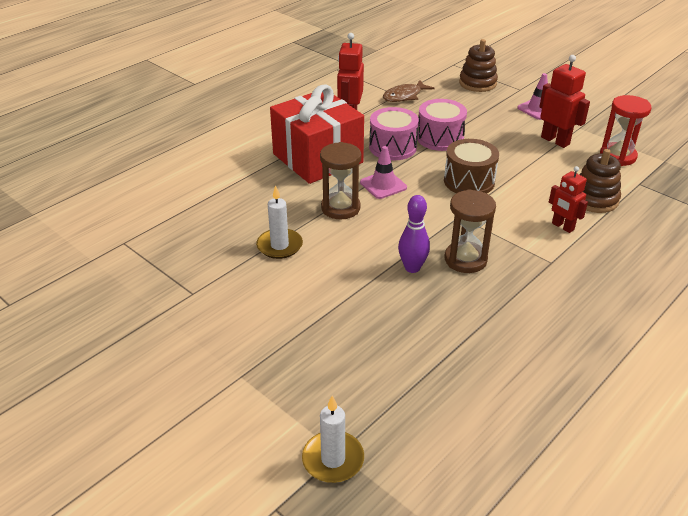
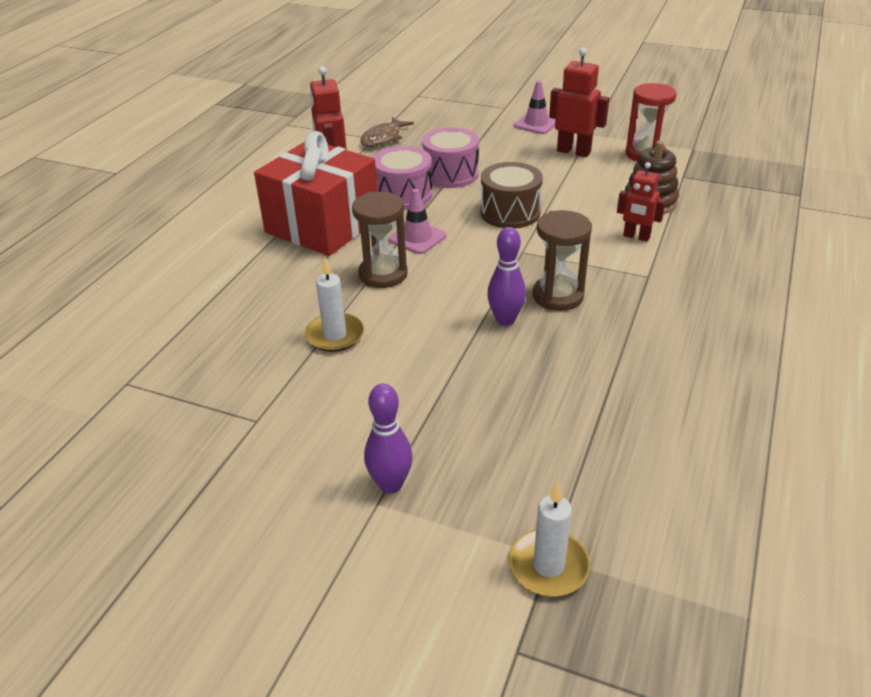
camera: 20 degrees left, 0 degrees up
brown stacking toy [459,39,498,92] -> none
none -> purple bowling pin [364,384,413,494]

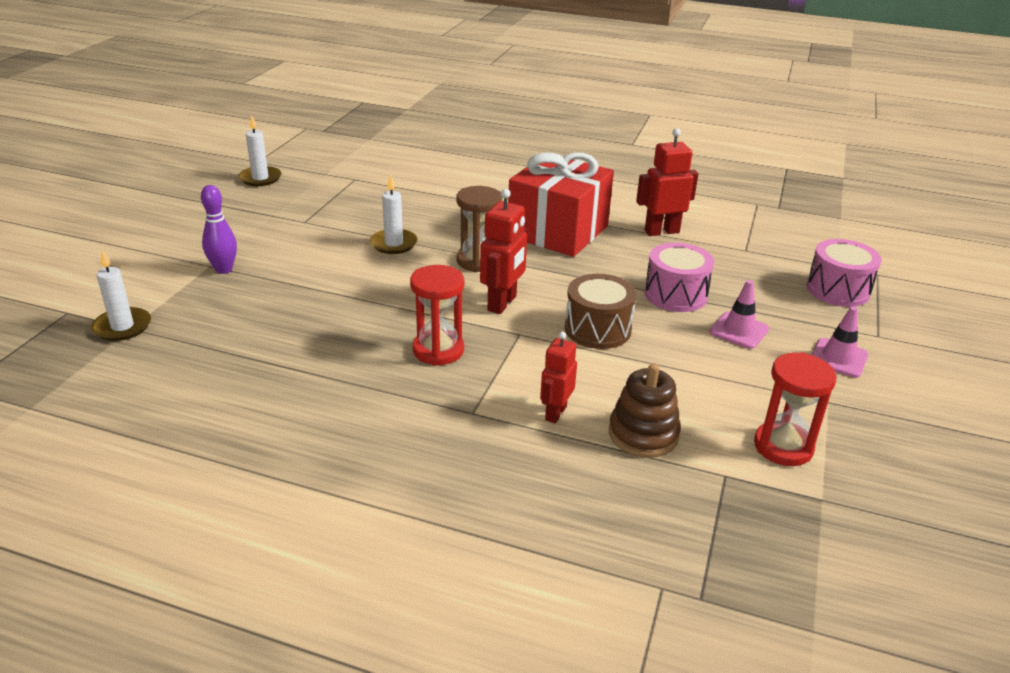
camera: 85 degrees right, 5 degrees down
brown fish [360,117,414,147] -> none
pink drum [373,146,432,210] -> pink drum moved to [807,239,882,307]
pink traffic cone [388,189,447,254] -> pink traffic cone moved to [709,280,769,349]
purple bowling pin [487,227,526,326] -> none
brown hourglass [533,210,592,311] -> red hourglass [410,265,464,366]
red robot [549,47,609,157] -> red robot moved to [480,189,527,314]
none -> white candle [238,115,281,186]

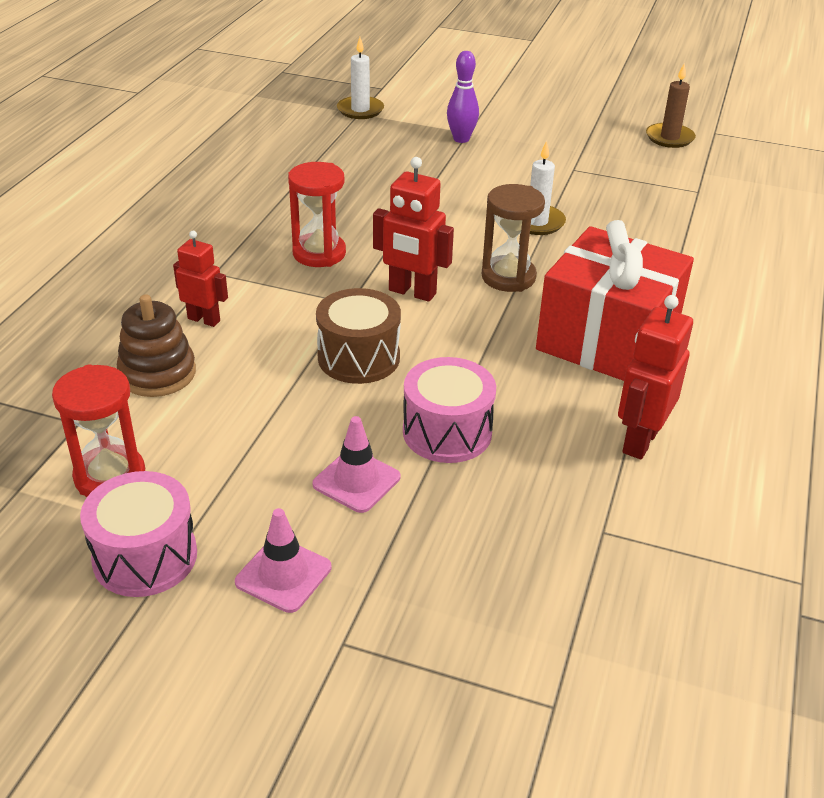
camera: 90 degrees right, 5 degrees up
white candle [238,115,281,186] -> brown candle [646,63,696,148]
red robot [636,128,699,236] -> red robot turned 135 degrees counterclockwise [618,295,693,459]
pink drum [807,239,882,307] -> pink drum moved to [80,471,197,597]

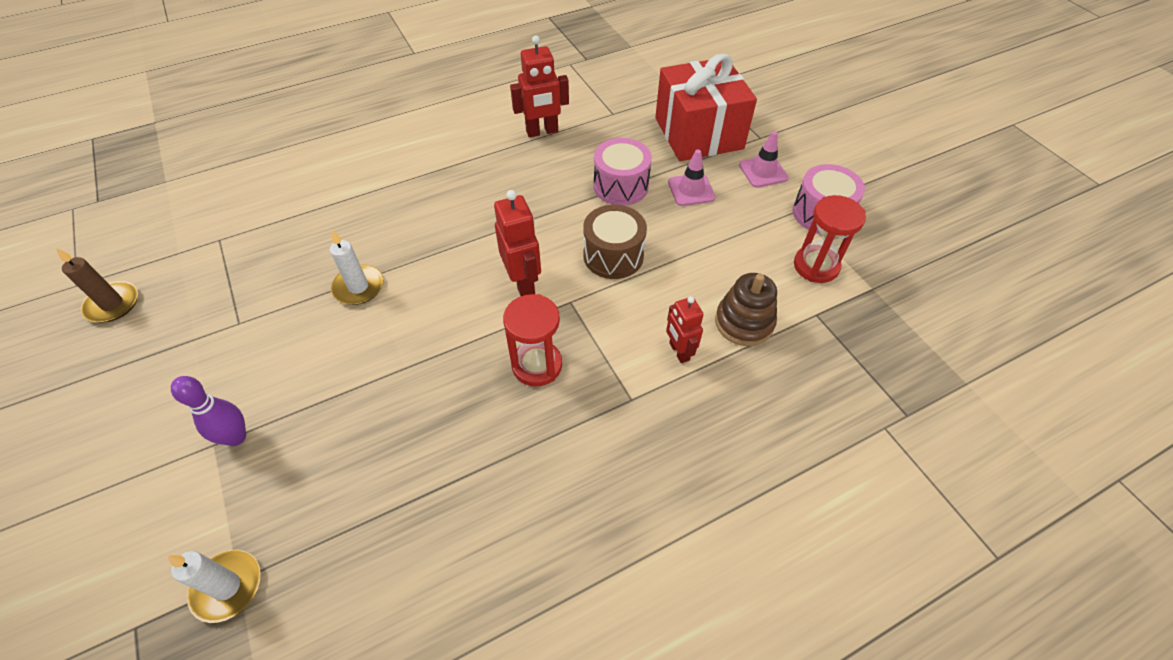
camera: 135 degrees left, 15 degrees up
brown hourglass [482,184,545,292] -> none
red gift [536,220,694,381] -> red gift moved to [655,54,757,161]

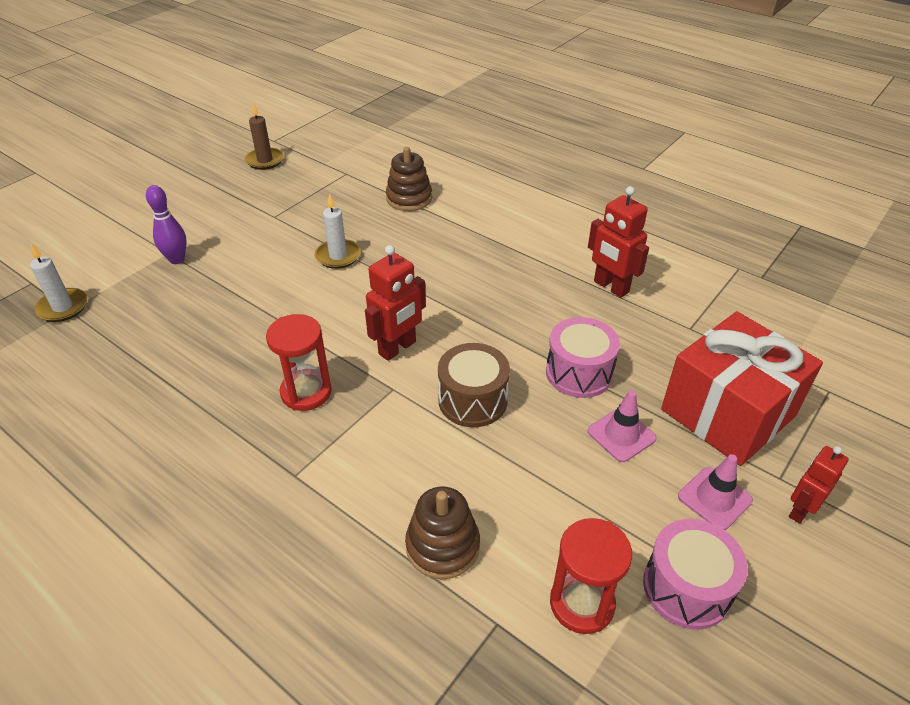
camera: 65 degrees right, 10 degrees down
red robot [666,296,704,363] -> red robot moved to [789,446,849,524]
none -> brown stacking toy [386,147,432,211]

